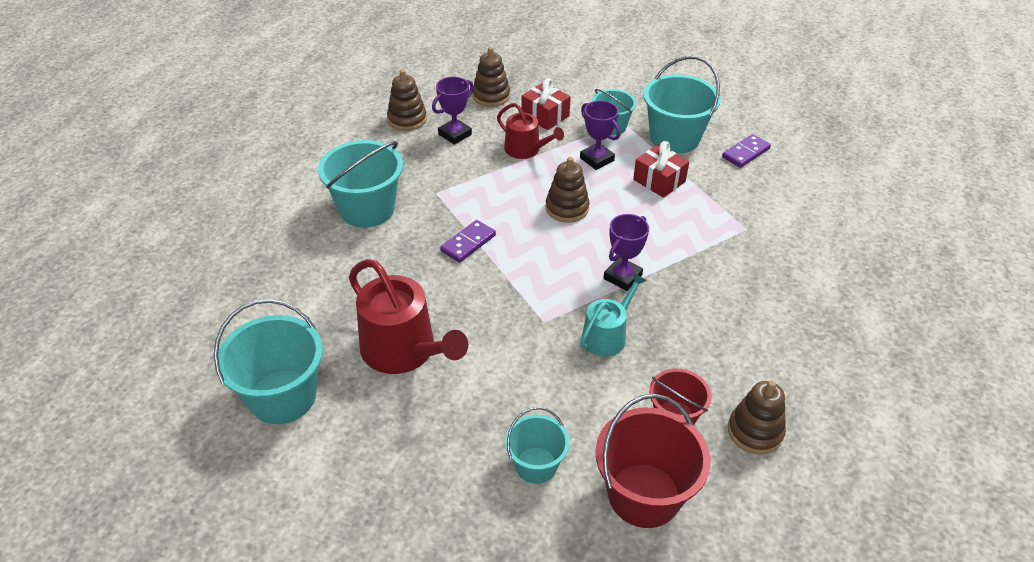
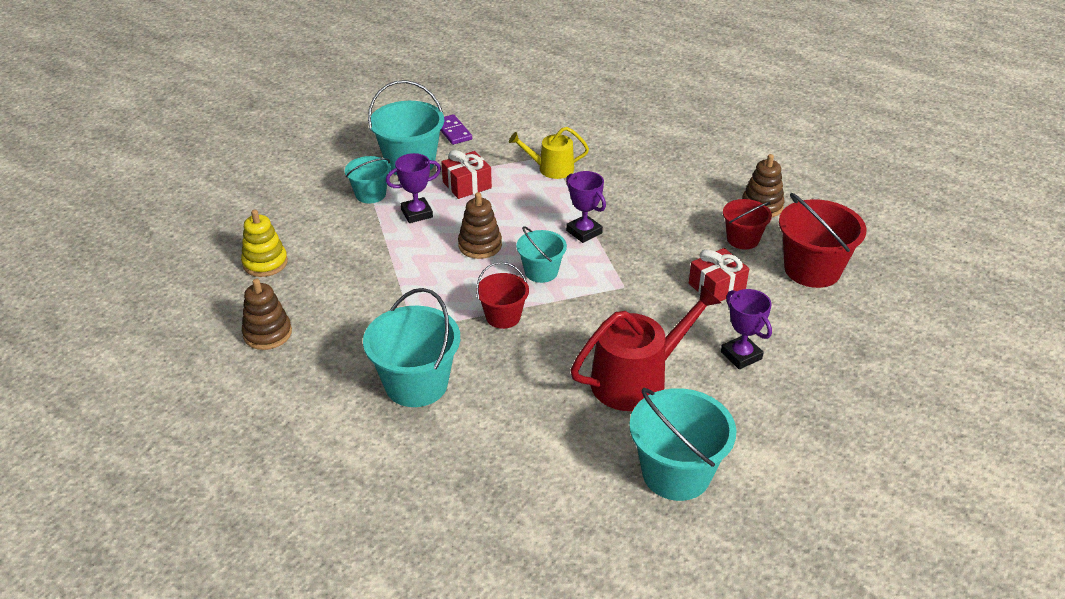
camera: 75 degrees left, 5 degrees down
purple trophy [432,77,474,145] -> purple trophy moved to [721,289,772,369]
purple domino [440,220,496,263] -> red bucket [476,262,529,329]
brown stacking toy [473,47,510,107] -> yellow stacking toy [241,210,288,277]
red watering can [497,103,564,159] -> none
turquoise bucket [505,407,570,484] -> turquoise bucket moved to [516,226,567,283]
red gift [521,78,571,130] -> red gift moved to [689,248,749,301]
turquoise watering can [580,273,647,357] -> none
none -> yellow watering can [509,127,589,179]

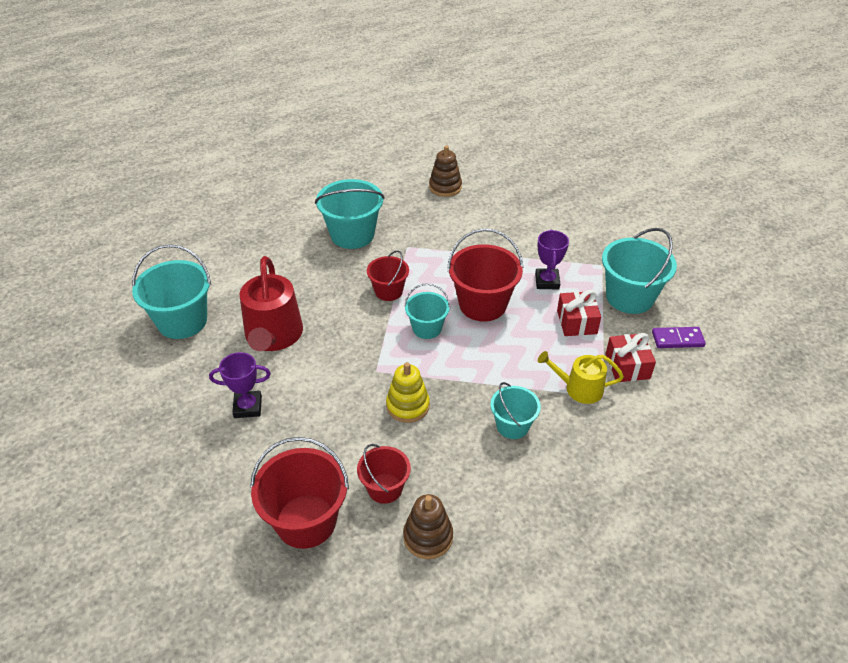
camera: 115 degrees right, 5 degrees up
yellow stacking toy [241,210,288,277] -> yellow stacking toy moved to [386,362,430,423]
turquoise bucket [345,156,391,203] -> turquoise bucket moved to [490,382,541,439]
brown stacking toy [458,192,502,259] -> red bucket [447,228,523,322]
yellow watering can [509,127,589,179] -> yellow watering can turned 105 degrees counterclockwise [538,351,624,404]
purple trophy [566,171,606,243] -> none
red gift [689,248,749,301] -> red gift moved to [606,333,656,382]

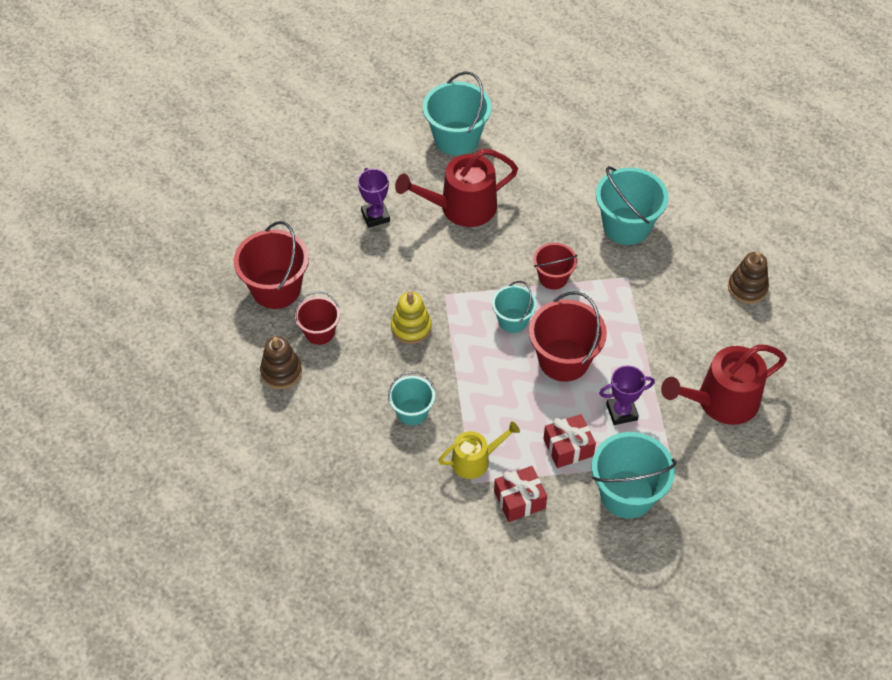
camera: 75 degrees right, 10 degrees up
yellow watering can [538,351,624,404] -> yellow watering can turned 75 degrees clockwise [438,421,520,479]
purple domino [652,327,706,348] -> none
none -> red watering can [661,345,787,425]

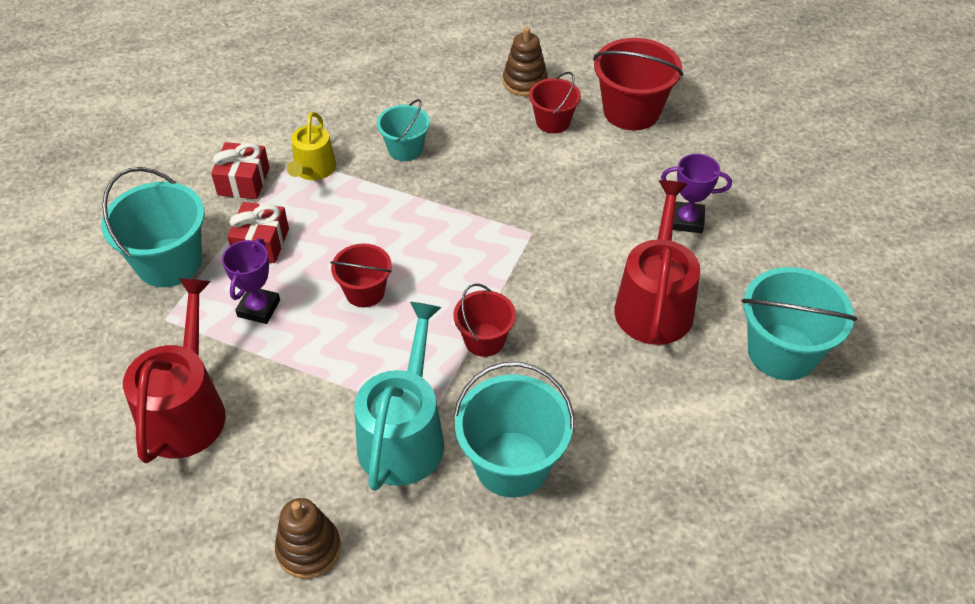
camera: 120 degrees right, 5 degrees down
yellow stacking toy [391,292,432,344] -> none
turquoise bucket [492,281,537,333] -> none
red bucket [529,291,607,382] -> red bucket [330,244,392,307], size x0.60
none -> turquoise watering can [354,302,444,491]

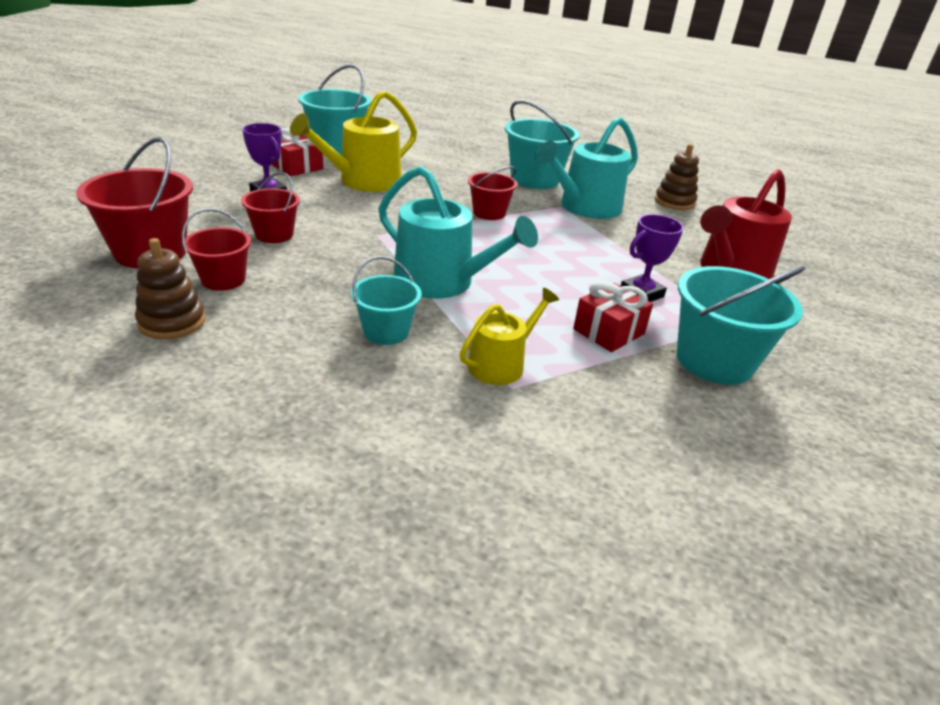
camera: 145 degrees left, 15 degrees down
red gift [211,142,269,199] -> red gift moved to [272,128,323,176]
red bucket [330,244,392,307] -> red bucket moved to [241,172,300,243]
red watering can [614,180,700,345] -> yellow watering can [290,90,417,192]
none -> turquoise watering can [378,166,538,299]

